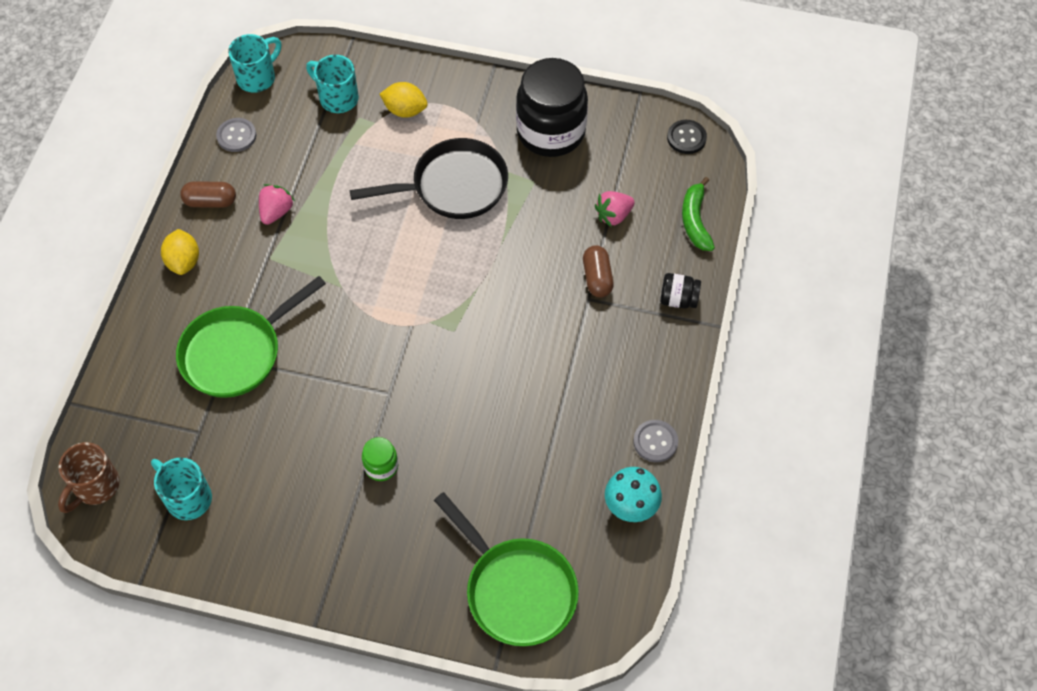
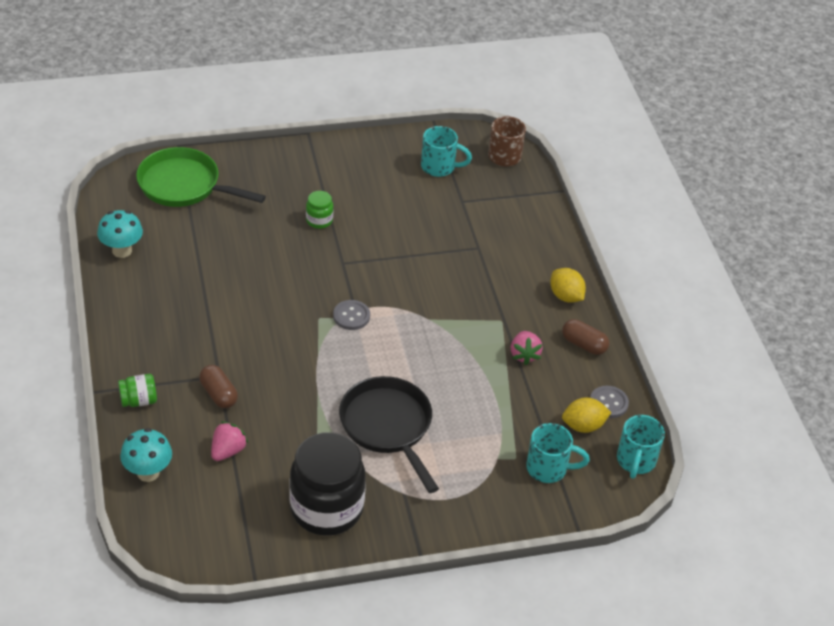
camera: 150 degrees right, 15 degrees down
green pan [176,276,326,398] -> none
brown capsule [180,181,236,208] -> brown capsule turned 60 degrees clockwise [562,319,609,355]
black pan [350,138,508,219] -> black pan turned 105 degrees clockwise [339,376,439,493]
yellow lemon [380,82,428,118] -> yellow lemon moved to [562,397,611,433]
grey button [633,420,678,462] -> grey button moved to [333,300,370,330]
black jar [660,273,701,309] -> green jar [118,374,157,407]
black button [667,120,707,154] -> none
green banana [682,177,715,251] -> turquoise mushroom [120,428,172,482]

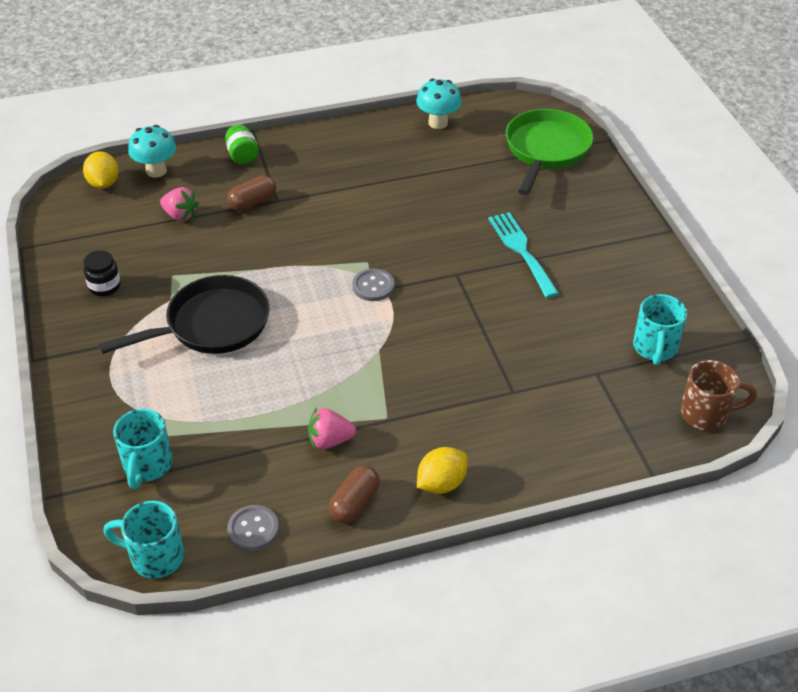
camera: 90 degrees right, 0 degrees up
black jar [289,432,366,536] -> black jar [83,250,121,296], size x0.43
green jar [306,191,333,229] -> turquoise fork [488,212,559,298]
yellow lemon [562,397,611,433] -> yellow lemon moved to [83,151,119,189]

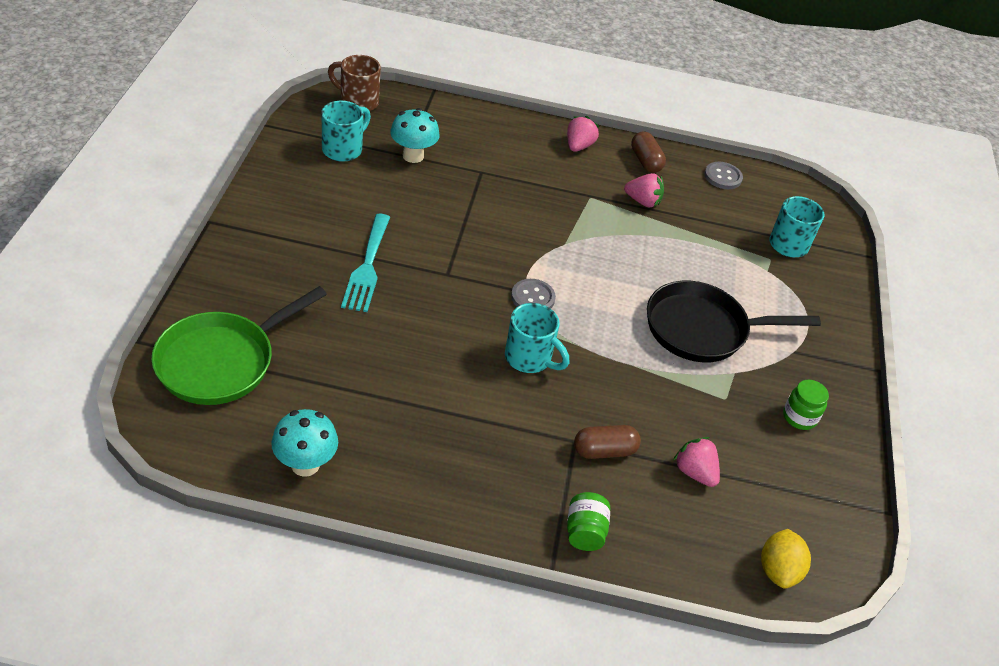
camera: 160 degrees left, 0 degrees up
black jar [83,250,121,296] -> green jar [783,380,829,430]
turquoise mug [103,501,184,578] -> turquoise mug moved to [505,303,569,373]
turquoise mushroom [128,125,176,178] -> turquoise mushroom moved to [390,108,440,163]
brown capsule [329,466,380,523] -> brown capsule turned 75 degrees counterclockwise [631,131,666,173]
yellow lemon [417,447,467,494] -> pink strawberry [567,116,600,152]

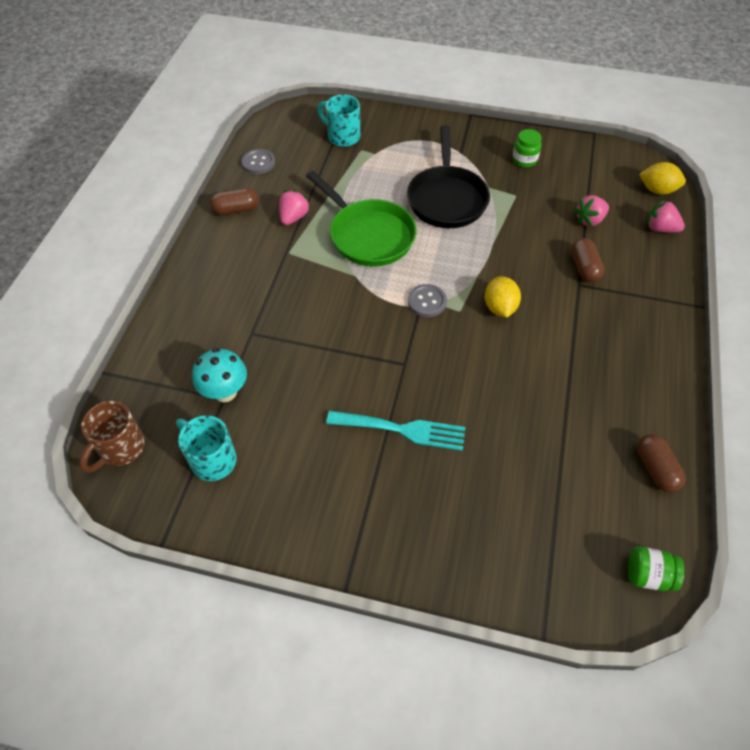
camera: 80 degrees left, 10 degrees up
green pan [151,286,327,405] -> green pan moved to [306,171,417,267]
turquoise mushroom [271,409,338,476] -> brown capsule [637,434,685,493]
turquoise mug [505,303,569,373] -> yellow lemon [485,276,521,318]
pink strawberry [567,116,600,152] -> pink strawberry moved to [647,200,685,233]
green jar [567,492,610,551] -> green jar moved to [628,546,684,591]

